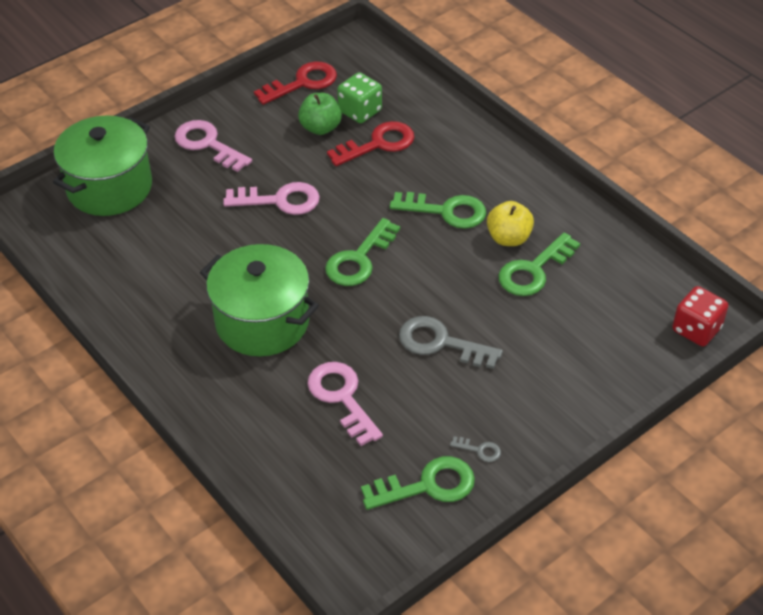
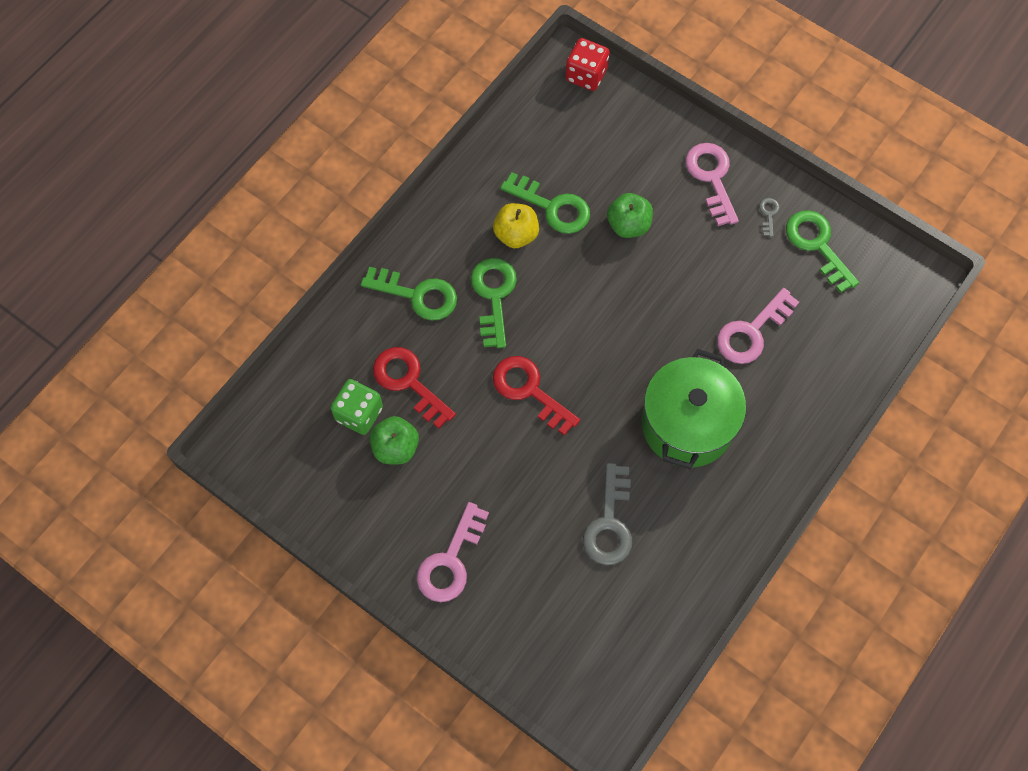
camera: 105 degrees left, 20 degrees up
green pot [53,115,152,216] -> none
pink key [223,182,320,215] -> pink key moved to [685,143,739,226]
red key [254,62,337,105] -> red key moved to [493,356,580,436]
green key [325,218,400,286] -> green key moved to [361,267,457,321]
grey key [399,316,503,369] -> grey key moved to [583,463,632,565]
none -> green apple [607,193,653,238]

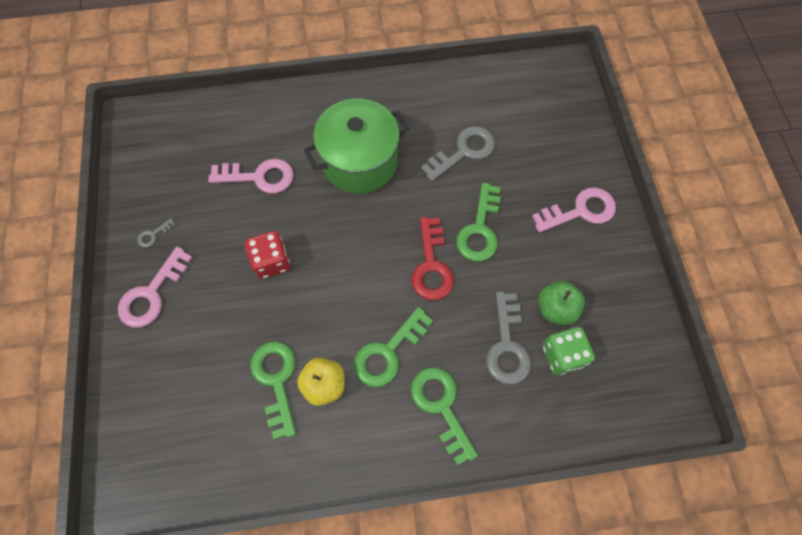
camera: 135 degrees left, 0 degrees up
red key [373,347,456,429] -> grey key [486,292,531,385]
red dice [565,38,610,91] -> red dice moved to [245,231,290,279]
green apple [607,193,653,238] -> none
green key [786,210,859,293] -> green key moved to [456,183,501,261]

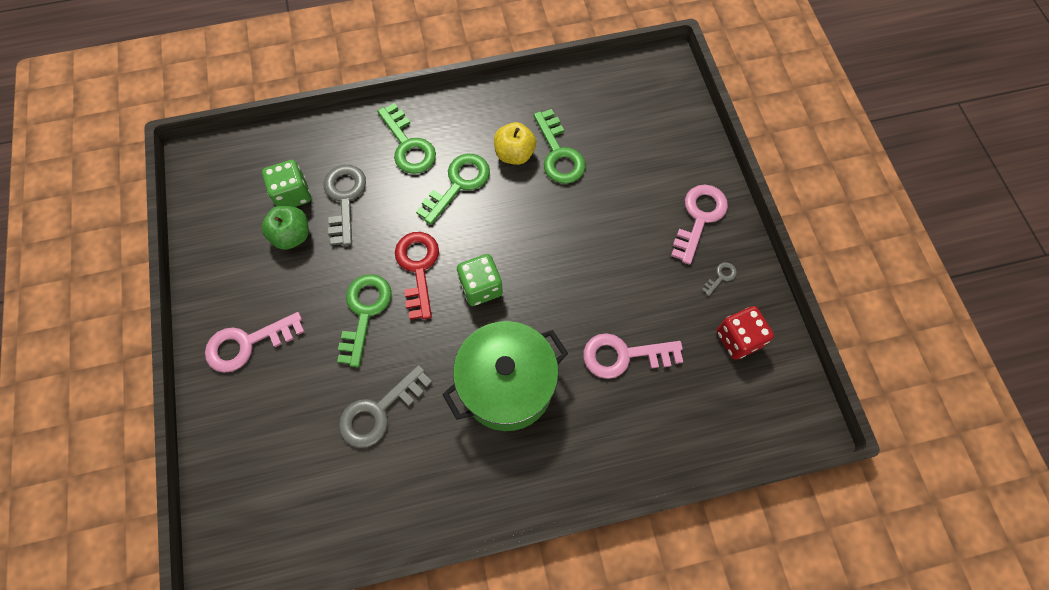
camera: 175 degrees right, 0 degrees up
red dice [245,231,290,279] -> red dice moved to [717,306,774,360]
none -> green dice [457,254,503,306]

